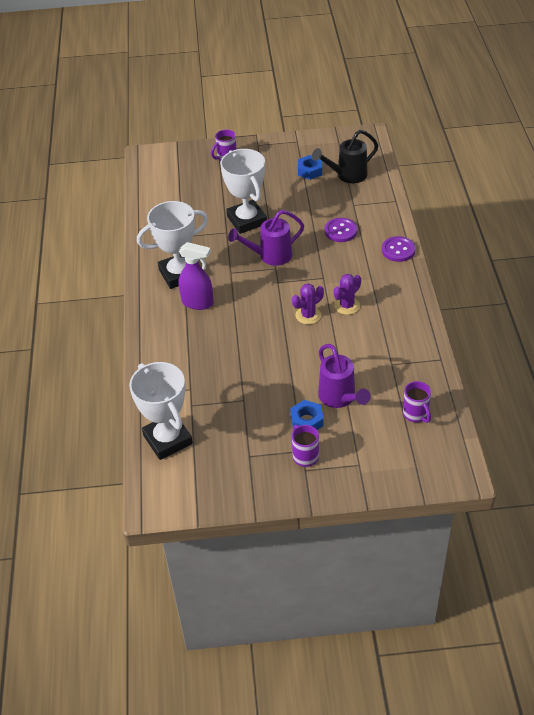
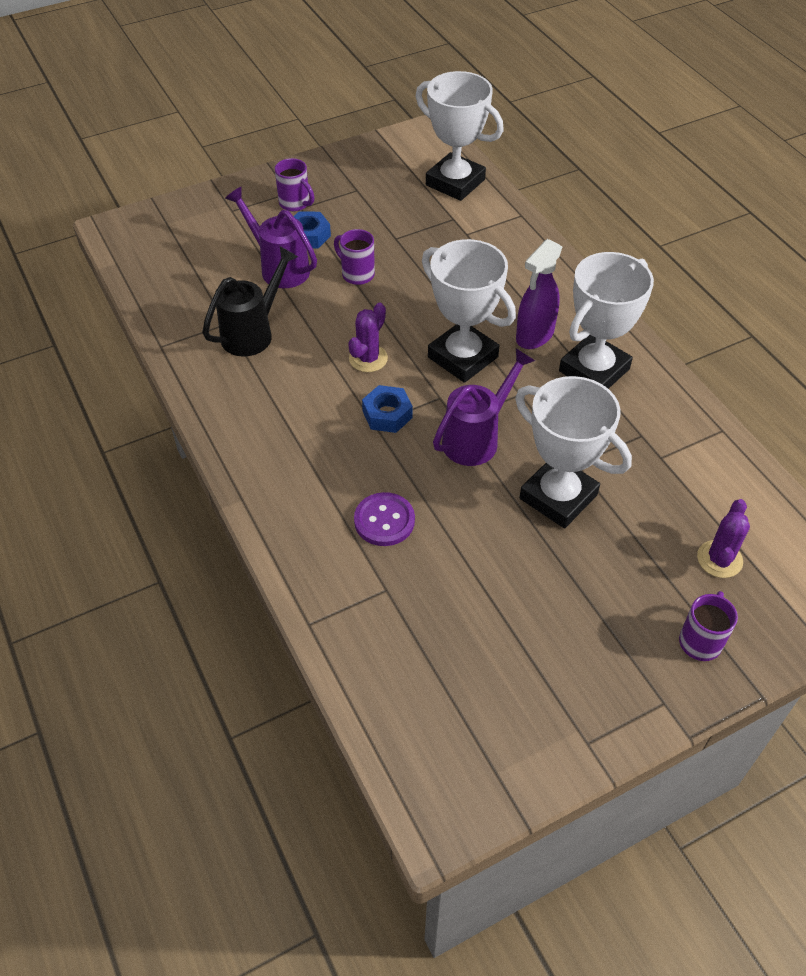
camera: 155 degrees right, 5 degrees up
purple spray bottle [178,242,214,310] -> purple spray bottle turned 45 degrees counterclockwise [516,239,562,349]
blue nut [298,155,322,180] -> blue nut moved to [362,385,413,433]
black watering can [312,130,378,183] -> black watering can moved to [202,246,298,357]
purple cactus [334,274,361,315] -> purple cactus moved to [697,499,750,578]
purple button [382,236,416,262] -> none
purple mug [403,381,431,423] -> purple mug moved to [334,229,375,285]
none -> white trophy [422,239,516,383]

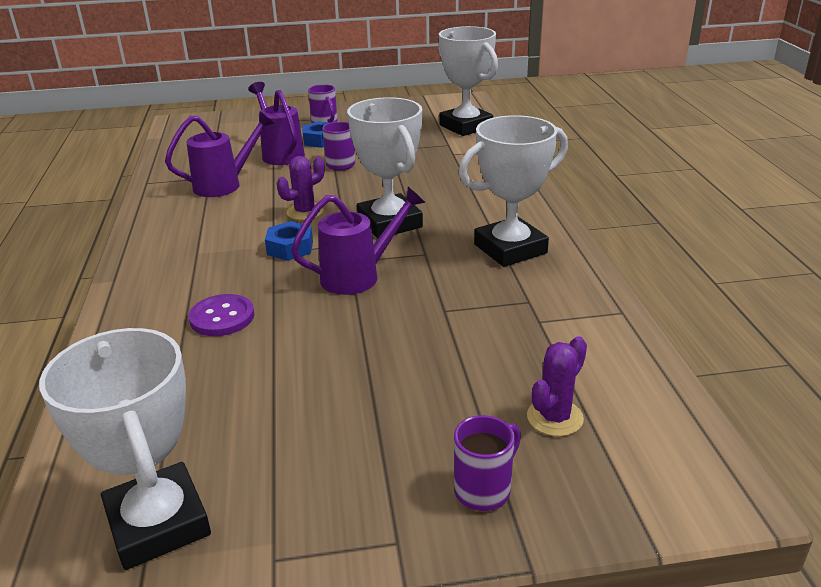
camera: 20 degrees right, 20 degrees down
black watering can [202,246,298,357] -> purple watering can [165,111,275,197]
white trophy [515,376,632,528] -> white trophy moved to [39,328,211,570]
purple spray bottle [516,239,562,349] -> none

